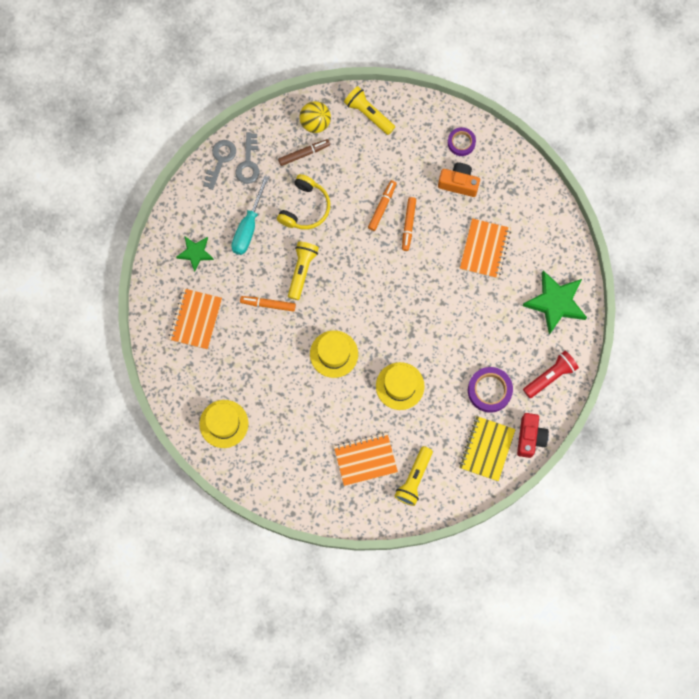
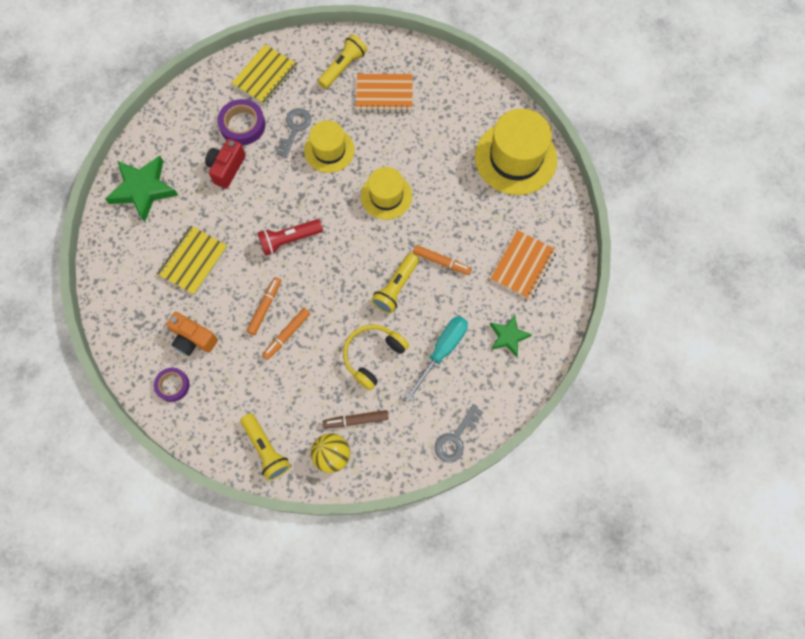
camera: 165 degrees left, 5 degrees down
yellow hat [199,400,248,448] -> yellow hat [475,109,557,195], size x1.62
grey key [235,132,259,184] -> grey key moved to [276,108,311,158]
orange notebook [460,218,511,279] -> yellow notebook [157,226,228,295]
red camera [517,413,549,458] -> red camera moved to [205,139,246,189]
red flashlight [523,351,579,398] -> red flashlight moved to [257,219,323,256]

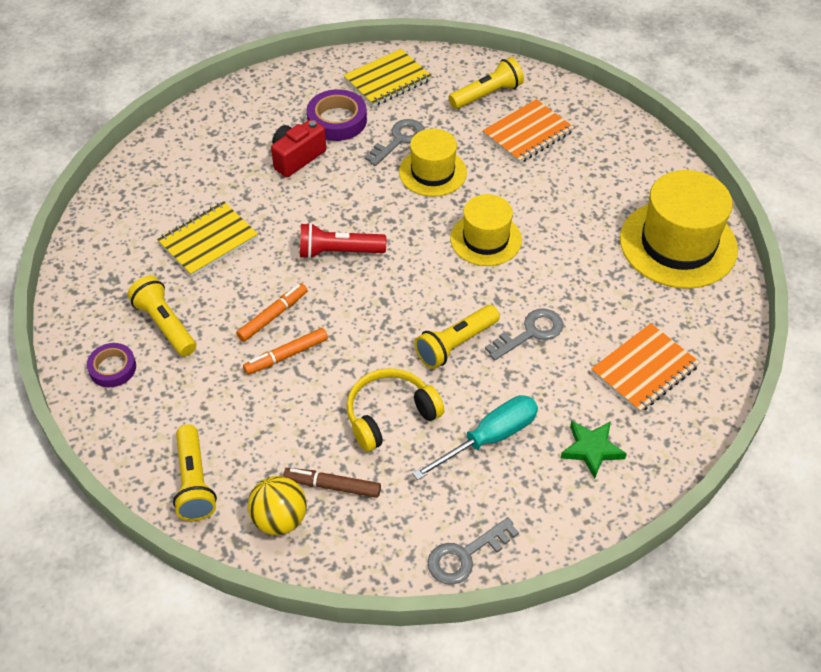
camera: 20 degrees right, 20 degrees down
green star [105,156,178,222] -> none
orange camera [166,312,218,356] -> yellow flashlight [127,276,196,356]
orange notebook [356,74,412,113] -> orange notebook turned 60 degrees counterclockwise [482,99,574,164]
orange marker [413,245,472,275] -> grey key [485,309,563,361]

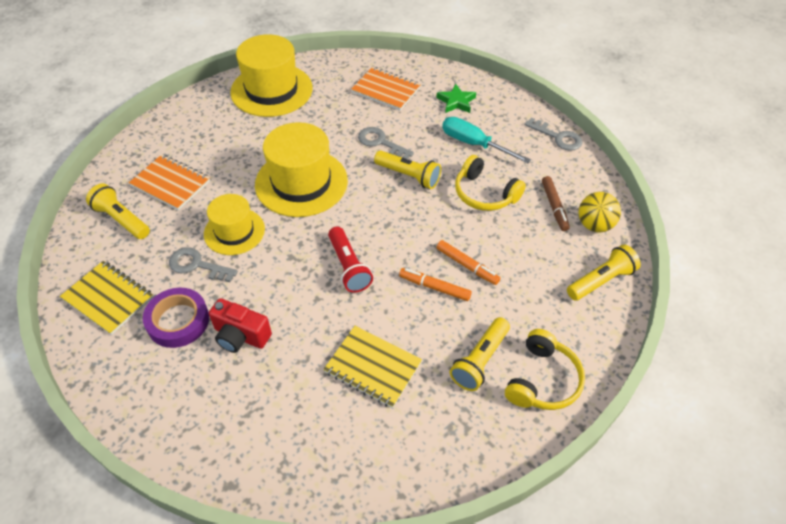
camera: 110 degrees left, 0 degrees up
purple tape [87,343,136,387] -> yellow headphones [505,329,585,410]
yellow hat [450,194,522,266] -> yellow hat [255,122,348,217], size x1.62

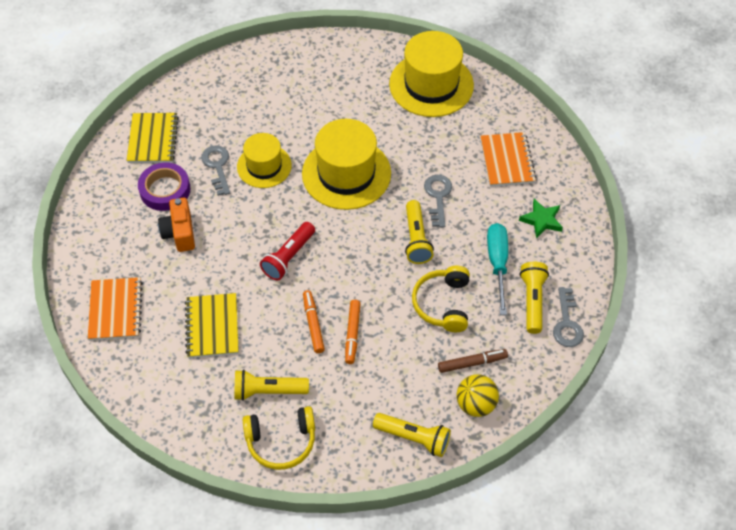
camera: 55 degrees right, 5 degrees up
yellow flashlight [86,183,150,239] -> yellow flashlight moved to [520,262,549,334]
orange notebook [129,154,210,210] -> orange notebook moved to [88,277,143,340]
red camera [209,298,272,353] -> orange camera [158,198,195,252]
brown marker [542,176,570,231] -> brown marker turned 150 degrees counterclockwise [438,349,508,373]

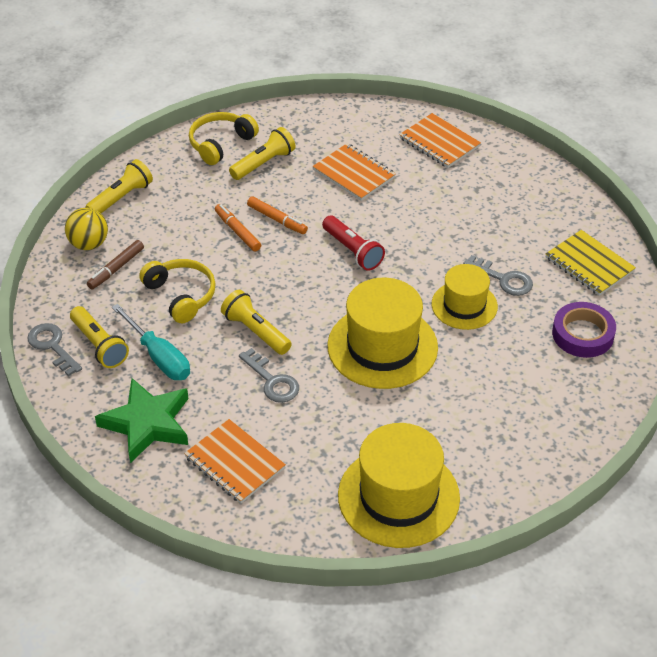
camera: 140 degrees right, 10 degrees down
purple tape [138,162,190,211] -> purple tape moved to [552,302,616,358]
orange camera [158,198,195,252] -> none
yellow notebook [185,293,239,358] -> orange notebook [313,143,396,201]
red flashlight [260,222,315,281] -> red flashlight turned 150 degrees clockwise [322,216,385,271]
yellow flashlight [373,413,451,457] -> yellow flashlight turned 150 degrees clockwise [85,159,153,213]
green star [519,199,563,239] -> green star [95,378,189,463], size x1.72

